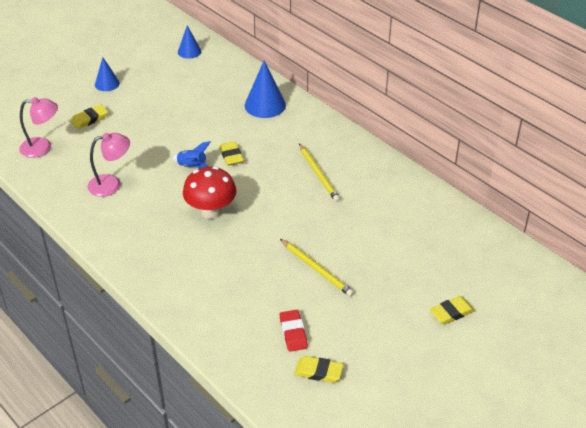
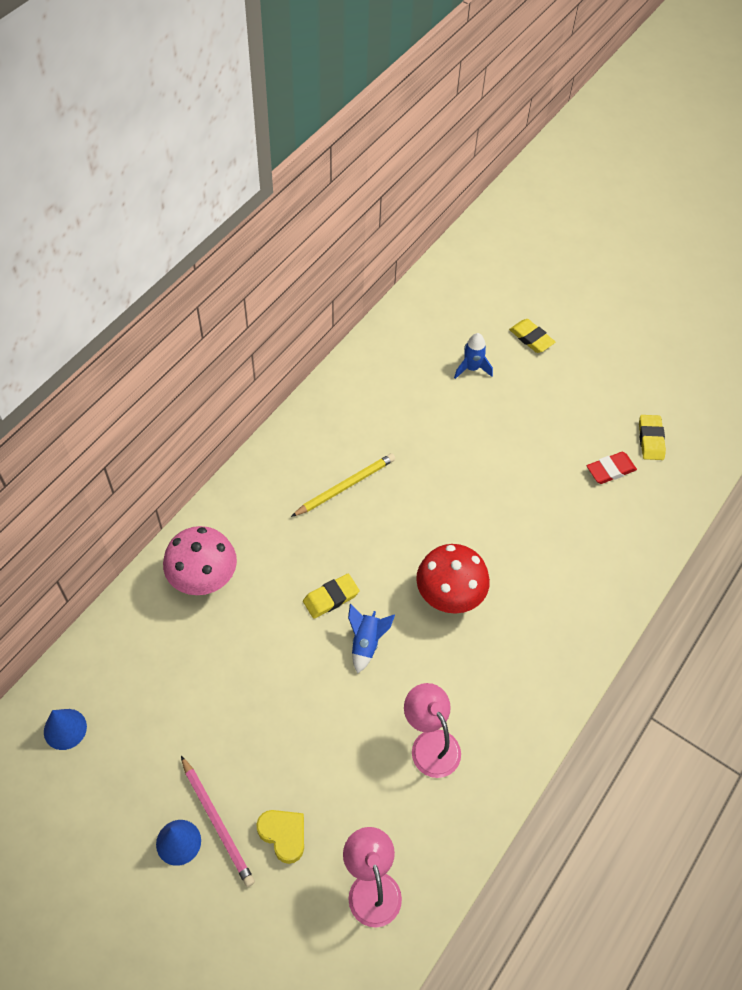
camera: 105 degrees left, 15 degrees up
yellow eraser [71,104,108,129] -> yellow heart [256,810,304,864]
blue cone [245,61,286,118] -> pink mushroom [163,526,237,595]
yellow pencil [280,239,354,297] -> none
none -> pink pencil [181,756,255,887]
none -> blue rocket [454,333,493,379]

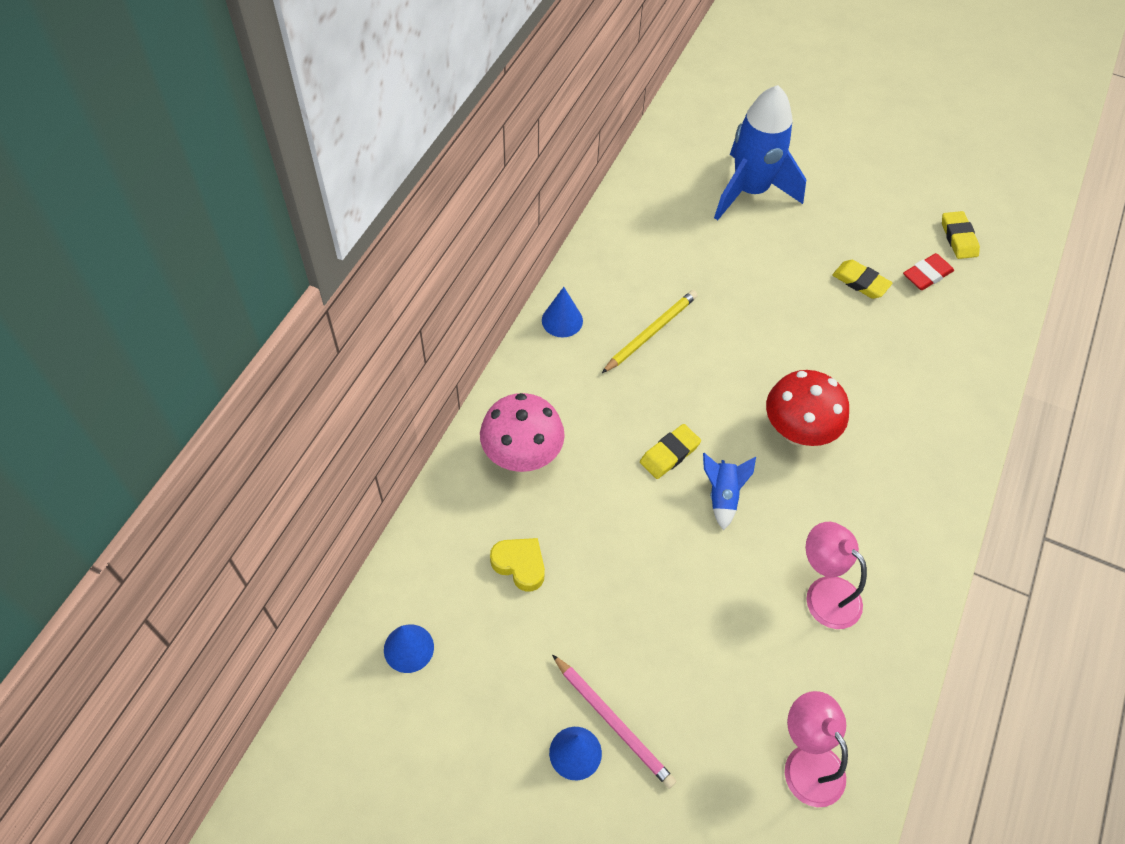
camera: 10 degrees left, 0 degrees up
yellow heart [256,810,304,864] -> yellow heart moved to [490,538,545,592]
blue rocket [454,333,493,379] -> blue rocket [714,85,806,220], size x2.21
yellow eraser [509,319,555,353] -> yellow eraser moved to [833,260,892,299]
none -> blue cone [542,287,583,338]

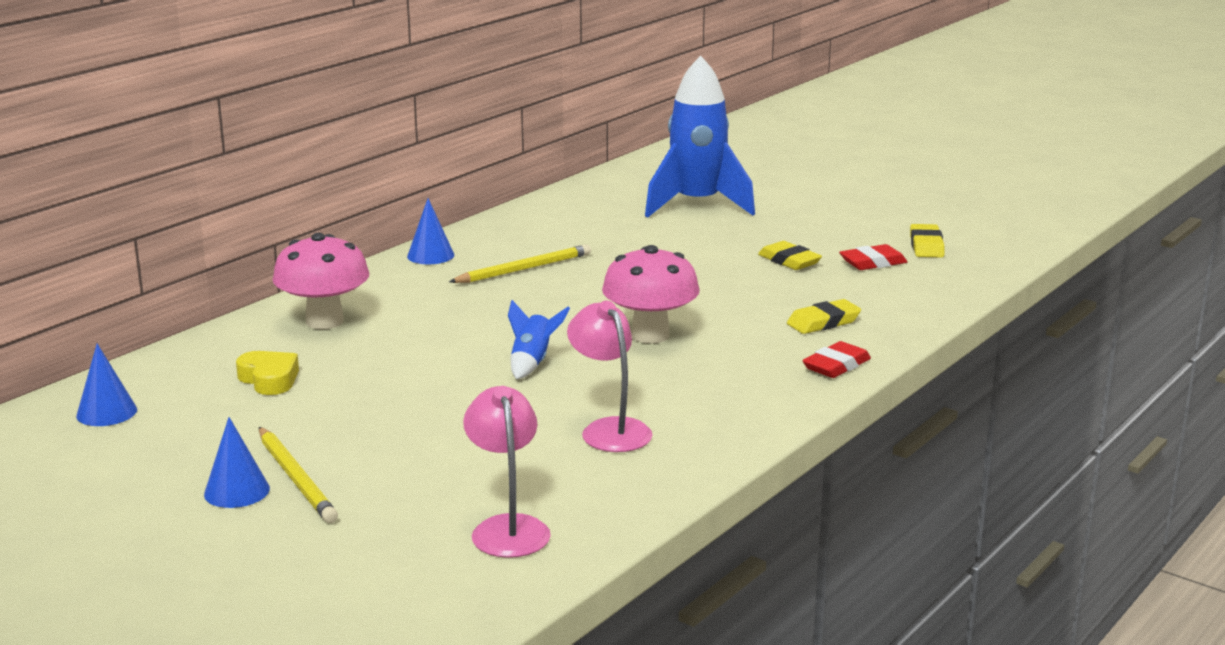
camera: 15 degrees right, 35 degrees down
pink pencil [552,654,676,789] -> yellow pencil [259,427,338,523]
yellow eraser [640,424,701,479] -> yellow eraser moved to [787,299,861,334]
red mushroom [766,370,849,446] -> pink mushroom [602,245,700,344]
none -> red eraser [802,341,871,378]

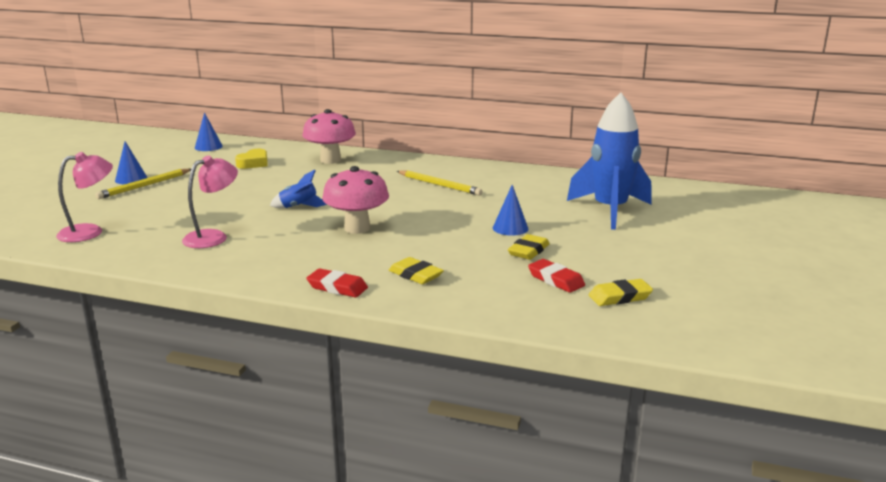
camera: 70 degrees right, 0 degrees up
blue cone [407,198,454,264] -> blue cone moved to [493,185,528,236]

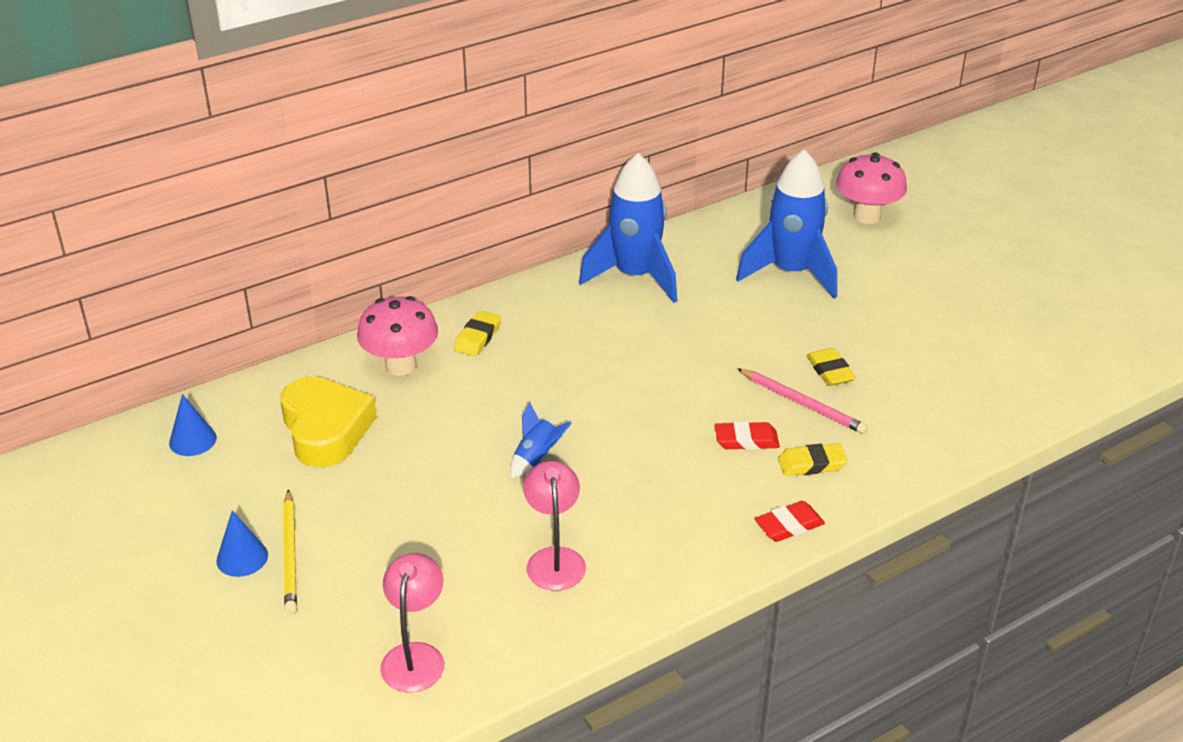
camera: 50 degrees left, 15 degrees up
yellow heart [235,149,268,169] -> yellow heart [280,377,377,467], size x1.88
pink mushroom [322,166,389,234] -> pink mushroom moved to [836,152,907,224]
yellow pencil [397,170,483,195] -> none
blue cone [493,185,528,236] -> none
red eraser [528,259,585,293] -> red eraser moved to [715,421,780,450]
yellow eraser [589,279,653,306] -> yellow eraser moved to [454,311,501,356]
none -> blue rocket [579,153,677,303]
none -> pink pencil [737,368,868,434]

